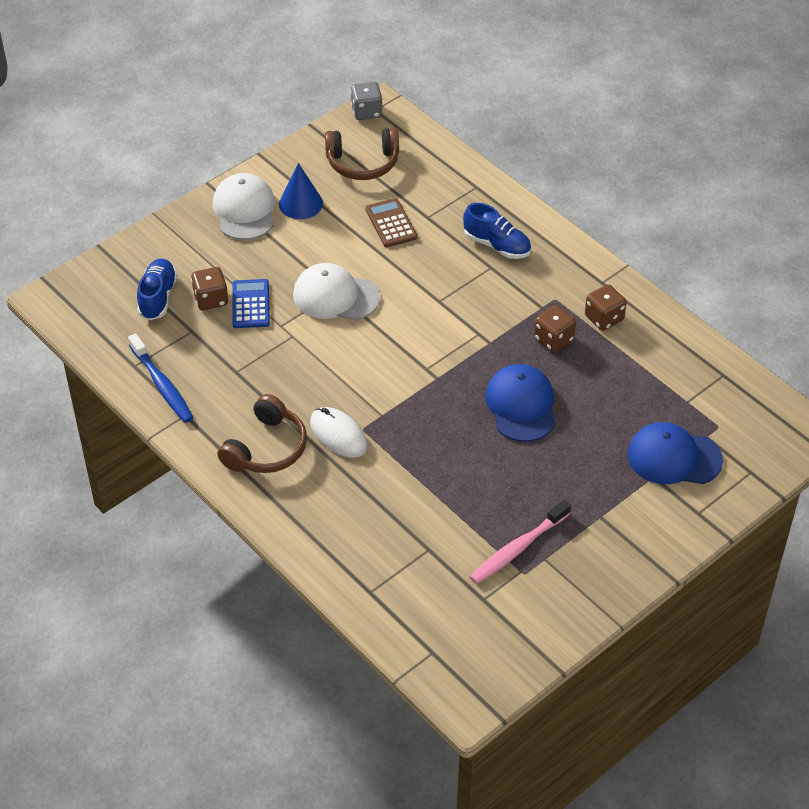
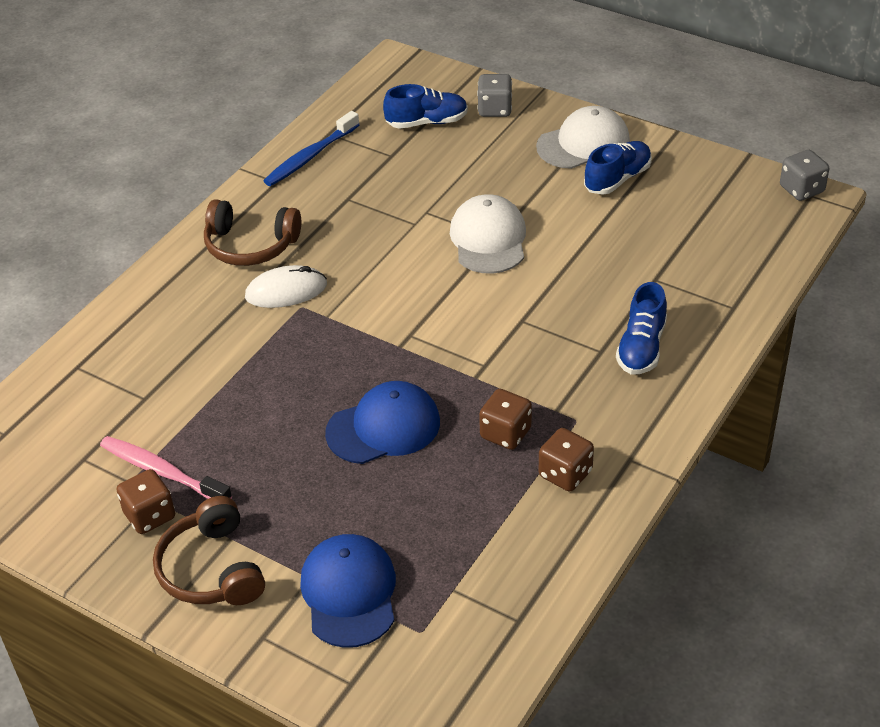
camera: 75 degrees right, 5 degrees down
brown dice [191,267,228,310] -> brown dice moved to [117,469,175,534]
blue calculator [232,279,270,328] -> none
blue cone [279,163,323,219] -> blue shoe [584,141,652,195]
white mouse [310,407,368,458] -> white mouse turned 45 degrees clockwise [245,265,327,308]
brown headphones [325,128,399,180] -> brown headphones moved to [153,496,265,605]
brown calculator [365,198,417,247] -> none
none -> grey dice [477,74,512,117]

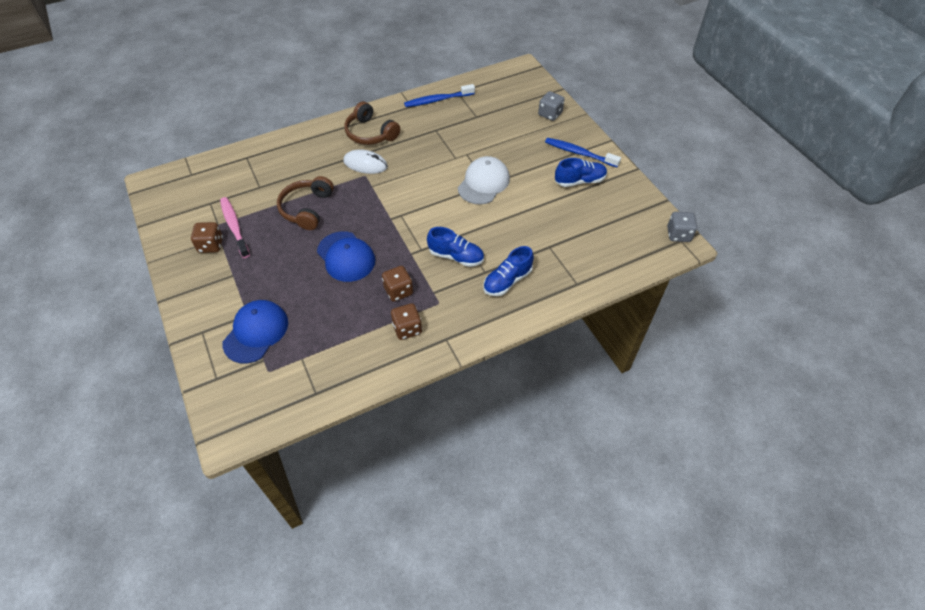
camera: 30 degrees right, 10 degrees up
brown headphones [153,496,265,605] -> brown headphones moved to [277,176,334,230]
blue cap [325,381,440,464] -> blue cap turned 45 degrees clockwise [317,231,375,282]
blue shoe [383,84,468,129] -> blue shoe moved to [427,227,484,267]
white cap [536,106,630,169] -> blue toothbrush [545,138,621,167]

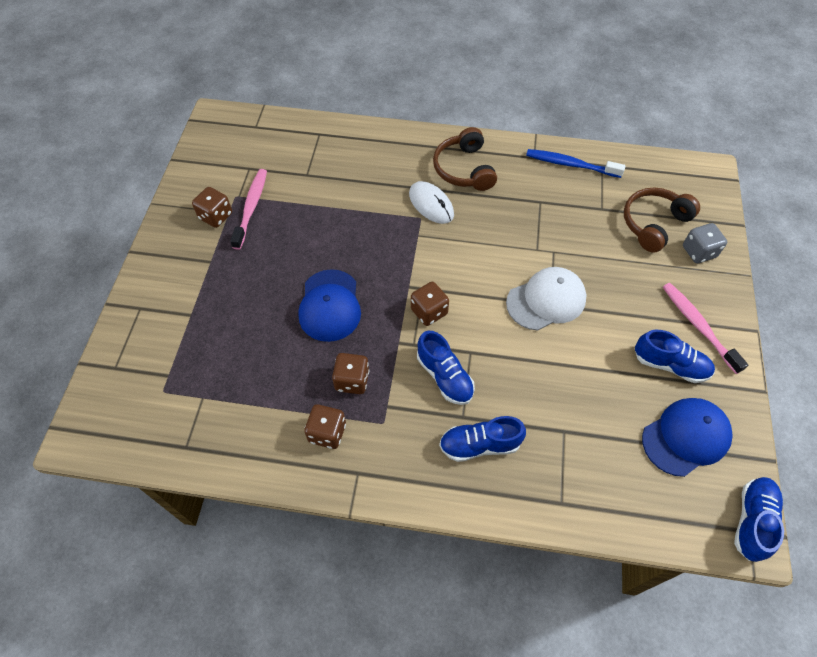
camera: 35 degrees right, 5 degrees up
blue cap [222,300,288,364] -> blue cap moved to [642,398,732,477]
brown headphones [277,176,334,230] -> brown headphones moved to [624,188,700,253]
blue toothbrush [545,138,621,167] -> pink toothbrush [663,283,748,374]
grey dice [667,212,697,242] -> blue shoe [734,477,784,562]
none -> brown dice [411,282,449,326]

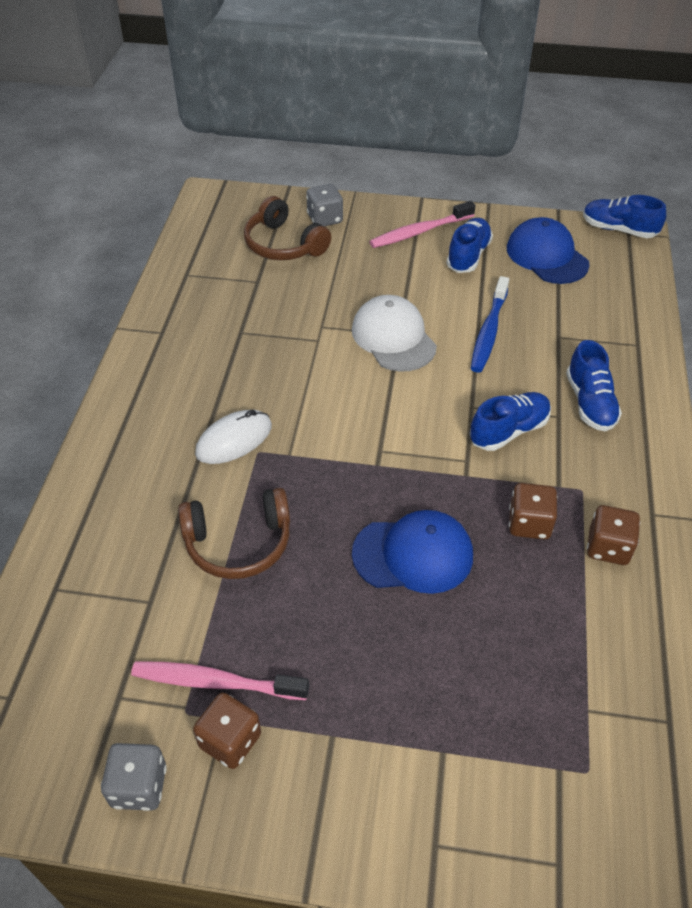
camera: 90 degrees left, 10 degrees down
brown dice [411,282,449,326] -> none
brown headphones [433,127,497,191] -> brown headphones moved to [178,488,290,579]
blue toothbrush [526,149,625,178] -> blue toothbrush moved to [471,276,509,373]
none -> grey dice [101,743,167,811]

